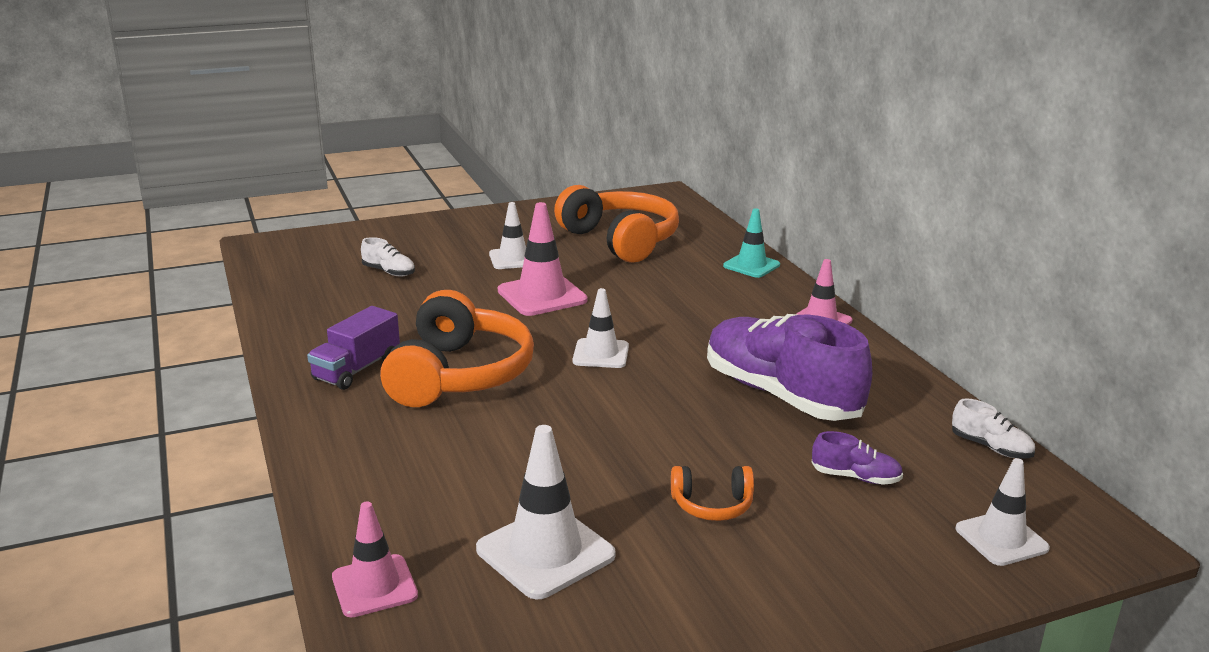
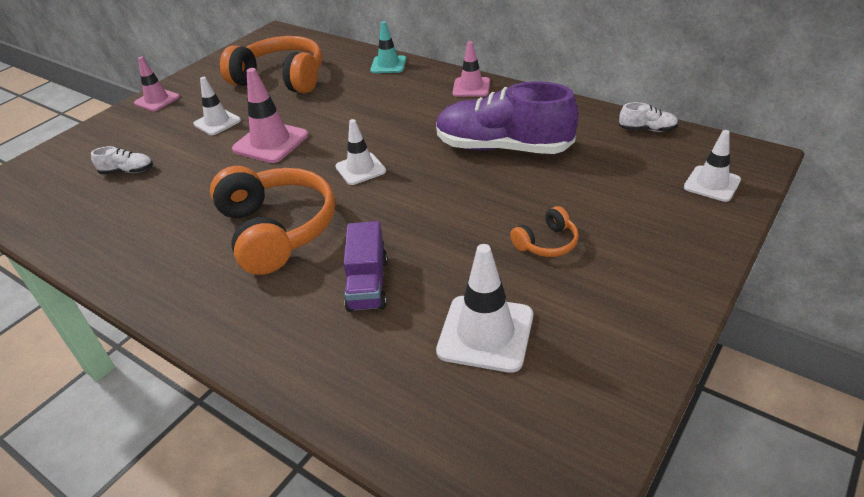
camera: 30 degrees left, 15 degrees up
purple truck [307,306,400,390] -> purple truck moved to [343,221,387,312]
pink traffic cone [332,502,418,618] -> pink traffic cone moved to [134,57,180,111]
purple shoe [812,431,903,485] -> none

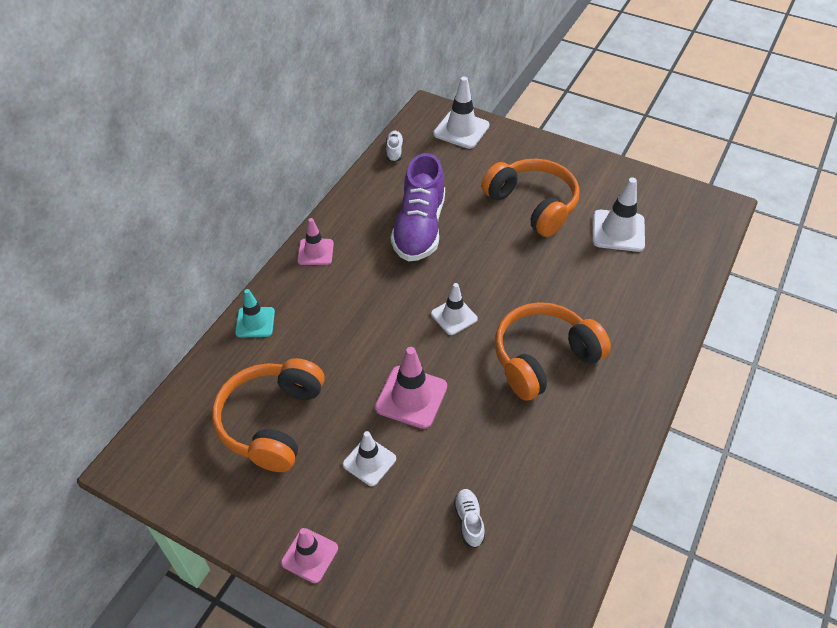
camera: 100 degrees left, 10 degrees up
purple truck [343,221,387,312] -> none
orange headphones [510,206,579,257] -> orange headphones [481,159,580,237], size x2.20
white traffic cone [684,130,741,202] -> white traffic cone [433,77,489,149], size x1.52

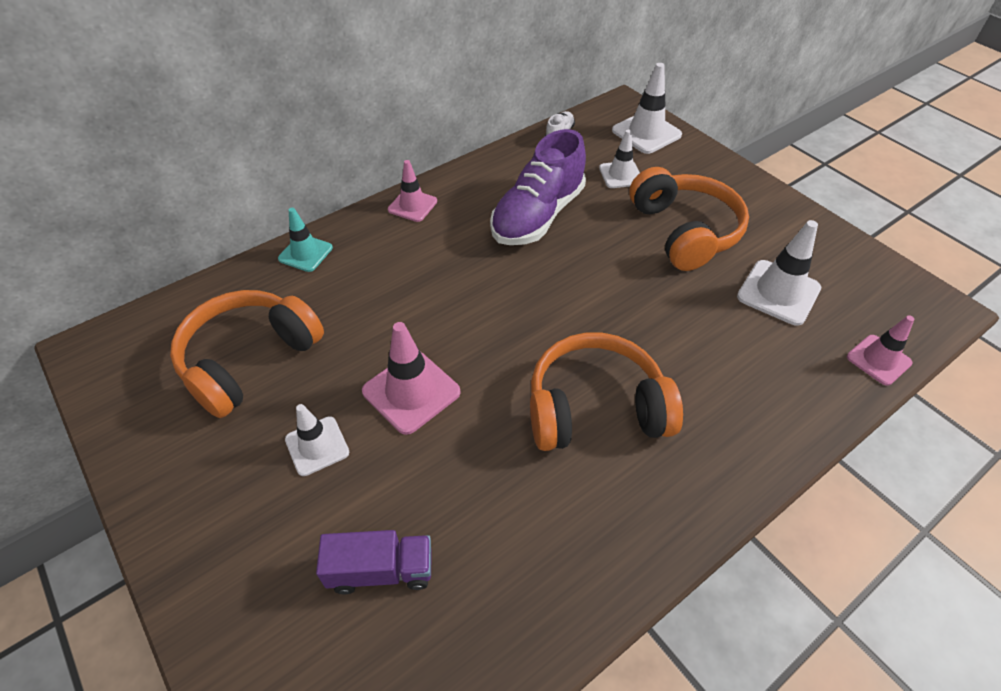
camera: 25 degrees right, 0 degrees up
pink traffic cone [281,528,338,583] -> pink traffic cone moved to [847,315,914,386]
white traffic cone [431,283,478,335] -> white traffic cone moved to [599,130,640,188]
white shoe [454,489,485,548] -> purple truck [316,530,431,595]

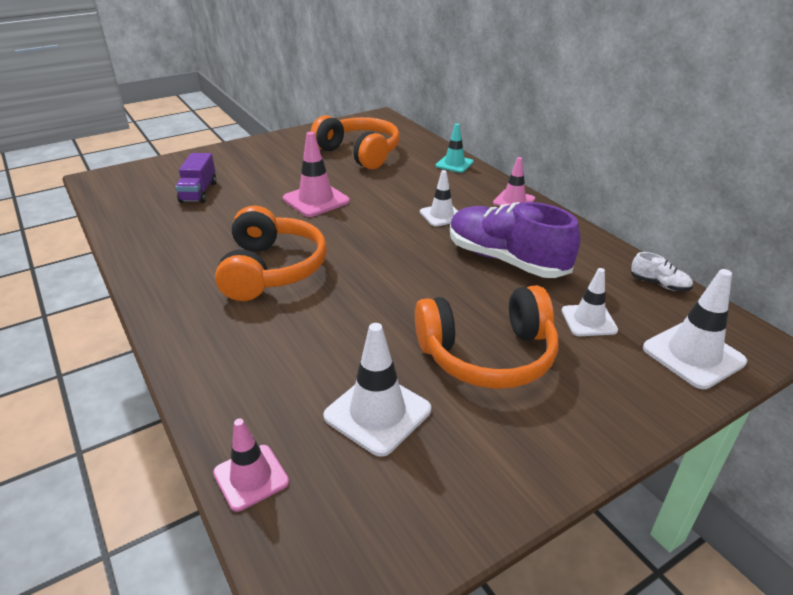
camera: 95 degrees right, 15 degrees down
white traffic cone [285,404,349,476] -> white traffic cone moved to [420,170,458,227]

